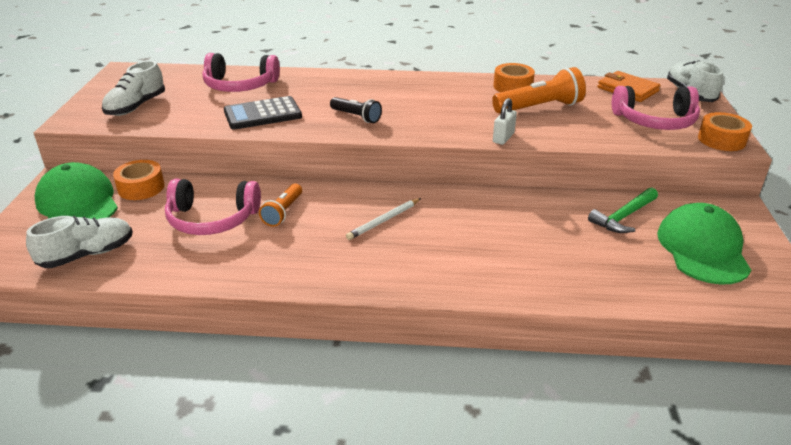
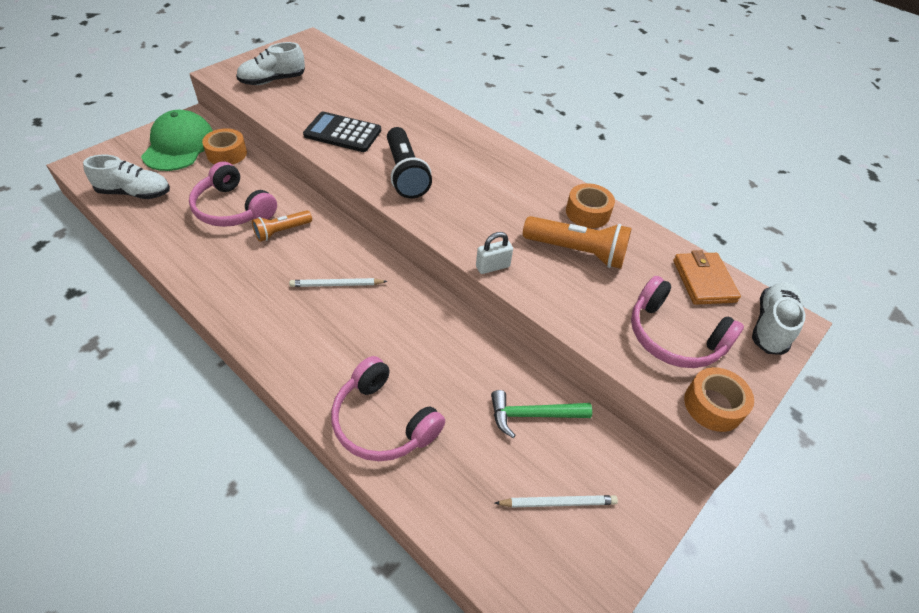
camera: 35 degrees right, 15 degrees up
pink headphones [202,53,280,92] -> pink headphones moved to [331,356,445,461]
black flashlight [330,97,382,123] -> black flashlight [387,127,432,198], size x1.65
green cap [657,203,751,285] -> white pencil [495,495,618,508]

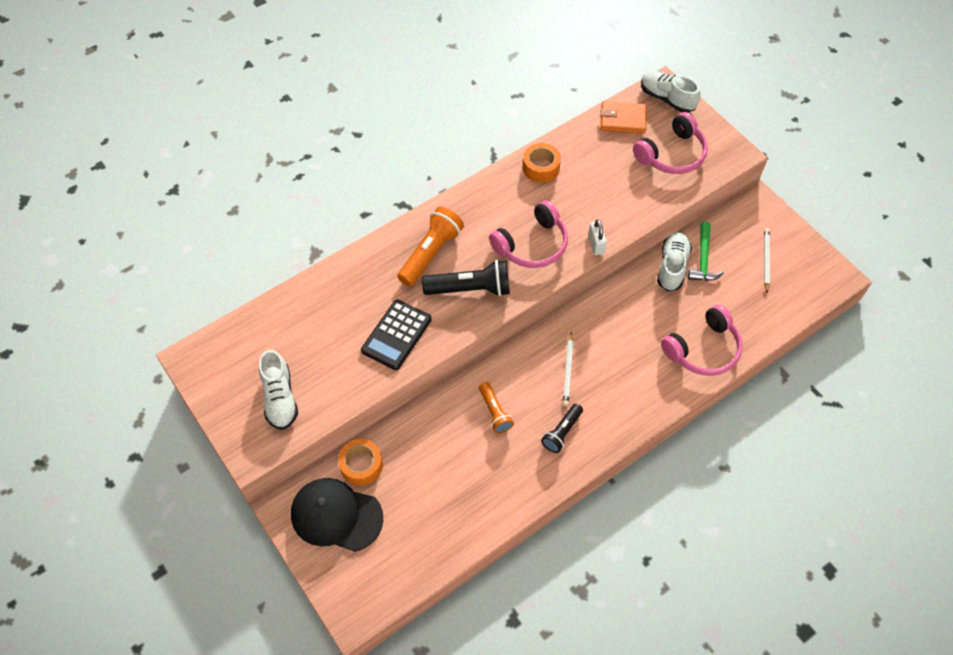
camera: 75 degrees left, 10 degrees up
white shoe [83,155,170,199] -> white shoe moved to [657,232,692,291]
green cap [141,110,213,171] -> black cap [291,478,383,552]
pink headphones [189,161,277,227] -> pink headphones moved to [489,200,568,268]
orange flashlight [523,216,632,269] -> orange flashlight moved to [397,207,464,286]
orange tape [684,367,754,432] -> none
none -> black flashlight [541,404,583,453]

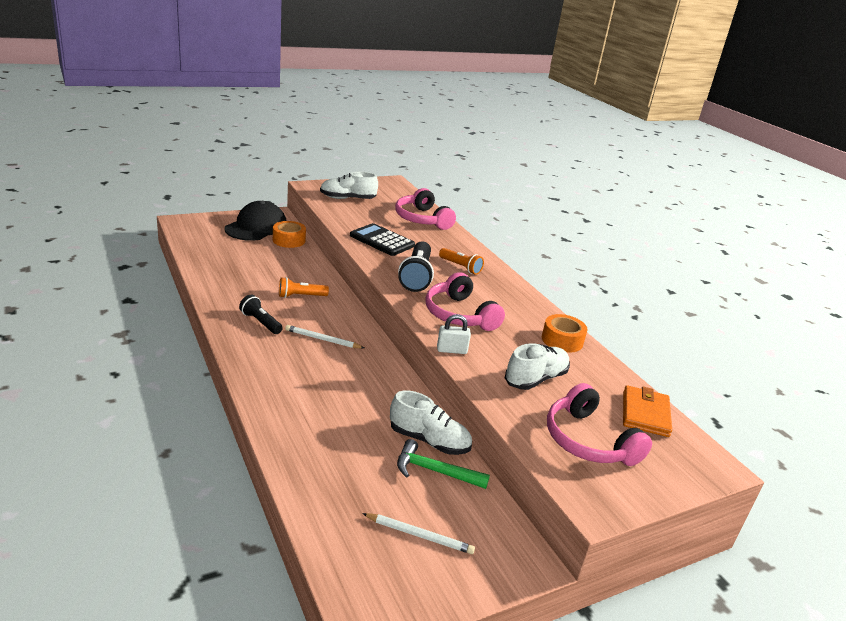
camera: 95 degrees right, 30 degrees down
orange flashlight [397,207,464,286] -> orange flashlight [439,248,484,275], size x0.61
white shoe [641,71,700,112] -> white shoe moved to [504,343,570,390]
pink headphones [661,304,743,376] -> pink headphones moved to [395,188,456,230]

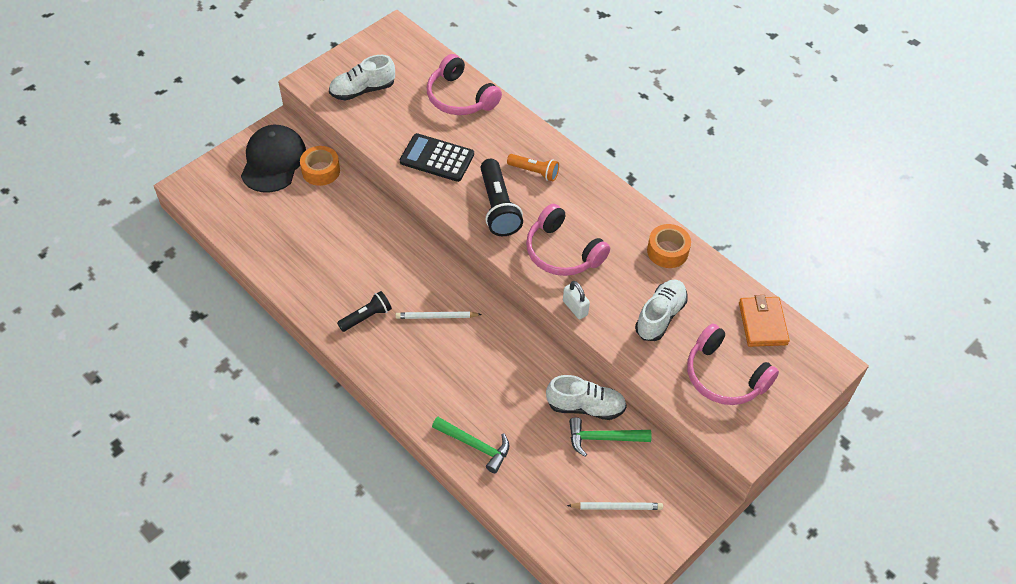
camera: 15 degrees left, 25 degrees up
black flashlight [239,295,283,334] -> black flashlight turned 120 degrees clockwise [337,291,392,332]
orange flashlight [279,277,329,298] -> none
white padlock [437,314,471,354] -> white padlock turned 75 degrees clockwise [563,281,590,319]
none -> green hammer [432,417,510,473]

